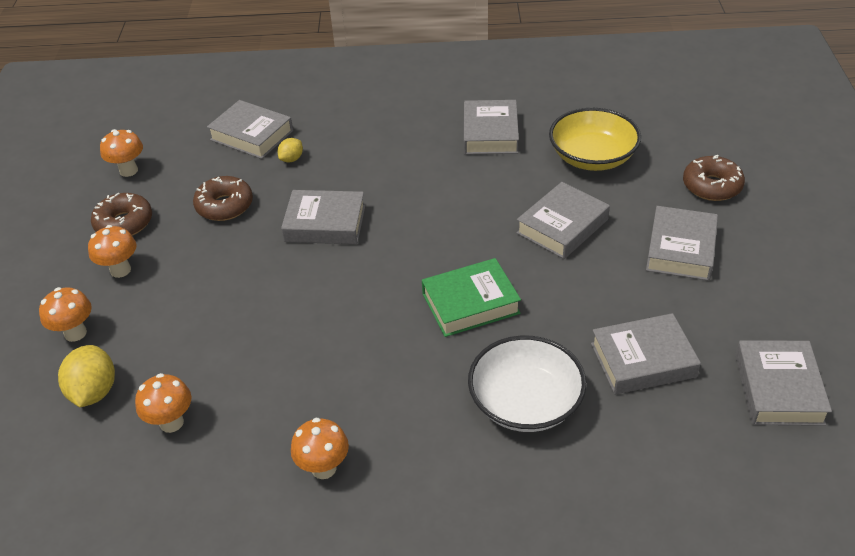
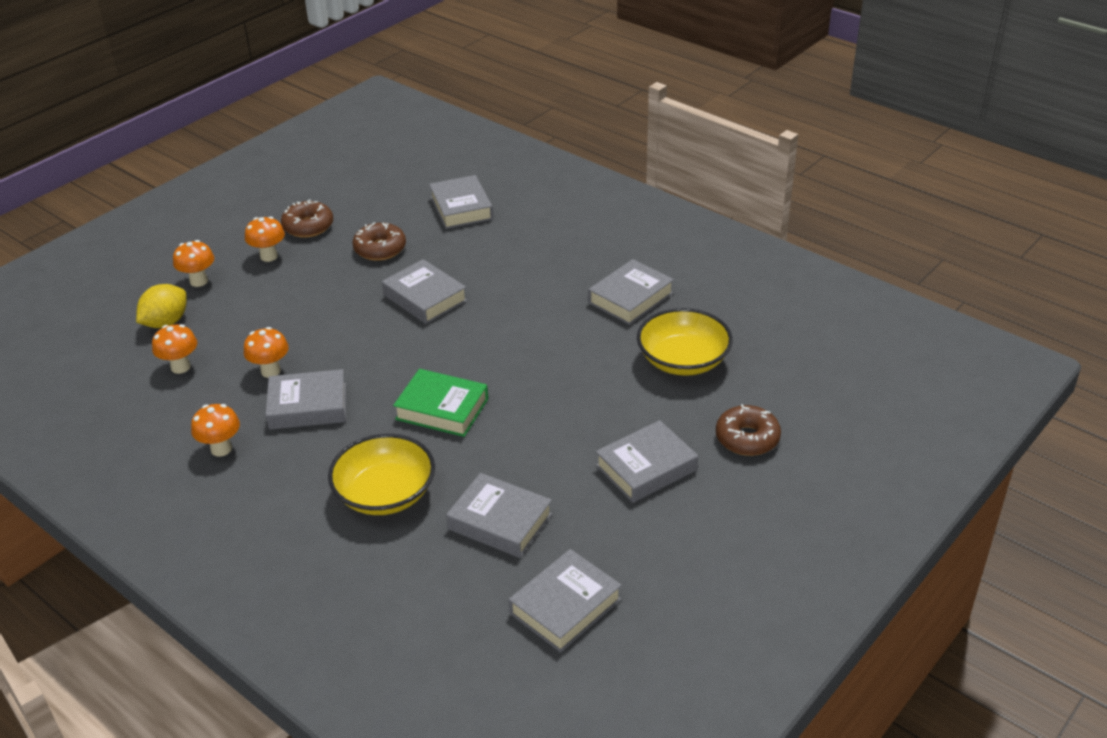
camera: 40 degrees right, 5 degrees down
orange mushroom [100,129,143,177] -> orange mushroom moved to [244,327,289,378]
yellow lemon [278,138,303,162] -> none
white bowl [468,336,587,432] -> yellow bowl [328,434,435,515]
grey book [516,182,610,259] -> grey book moved to [266,369,346,430]

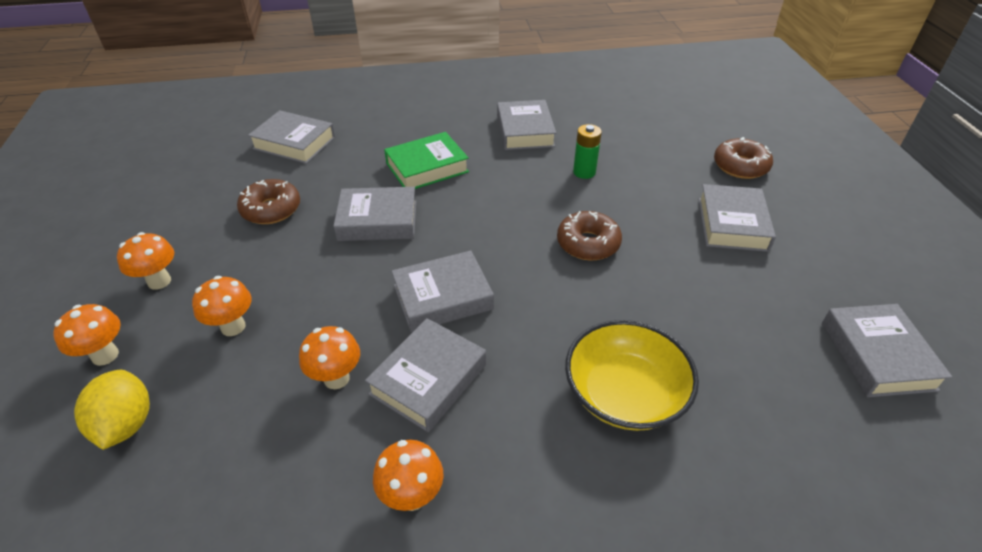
camera: 50 degrees left, 5 degrees up
orange mushroom [152,324,197,374] -> orange mushroom moved to [192,276,252,336]
brown donut [281,200,333,238] -> brown donut moved to [557,211,622,260]
green book [393,369,488,437] -> green book moved to [384,132,469,189]
grey book [446,473,552,558] -> grey book moved to [391,251,494,332]
yellow bowl [637,308,733,376] -> none
none -> green battery [573,124,602,179]

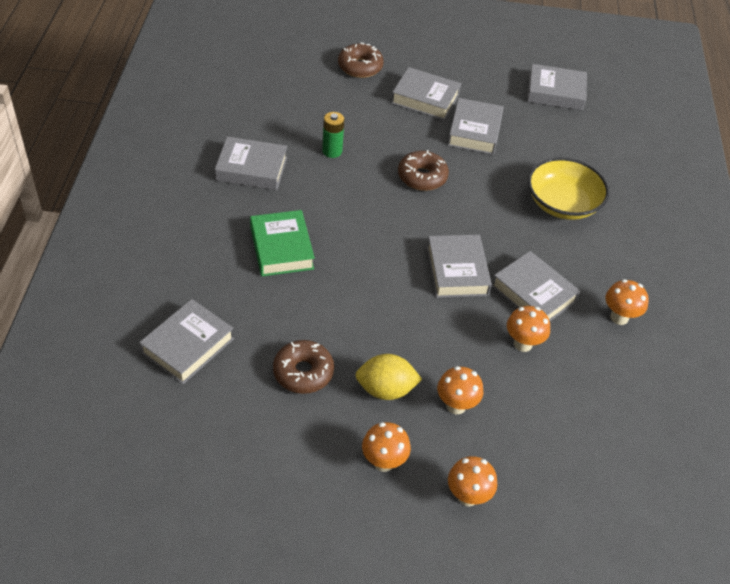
camera: 80 degrees left, 5 degrees up
yellow lemon [74,370,150,450] -> yellow lemon moved to [355,354,422,400]
grey book [333,187,416,241] -> grey book moved to [448,98,504,155]

